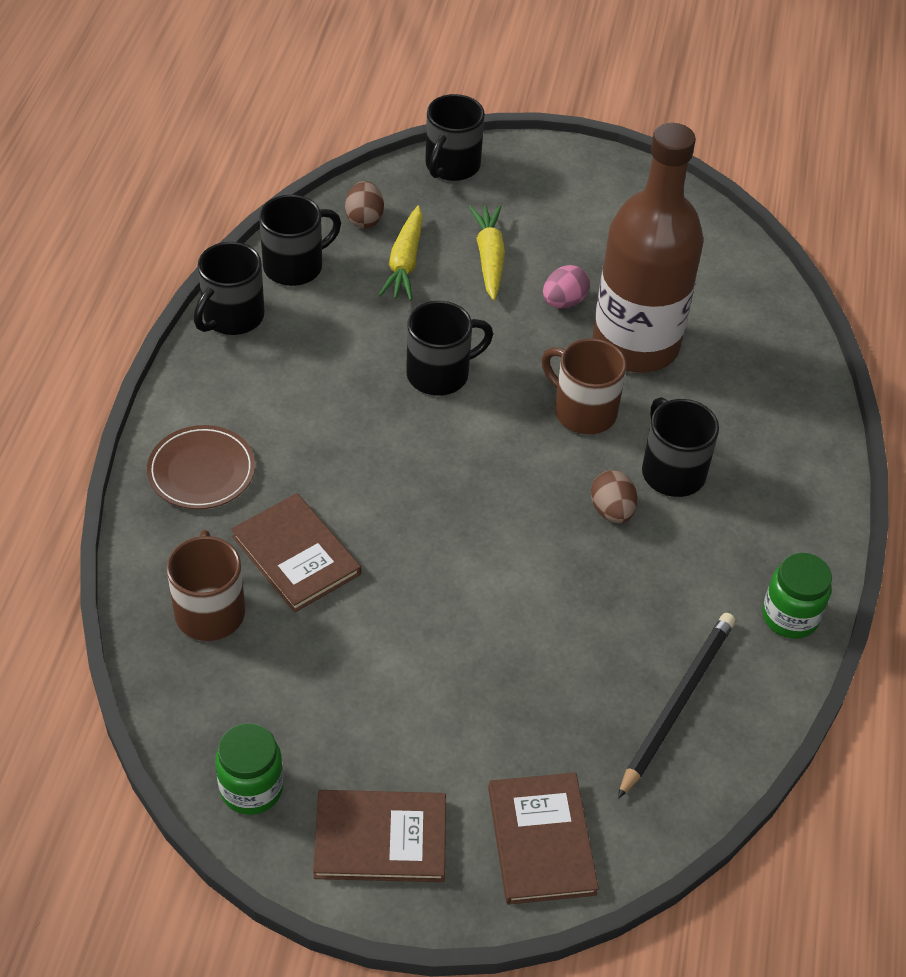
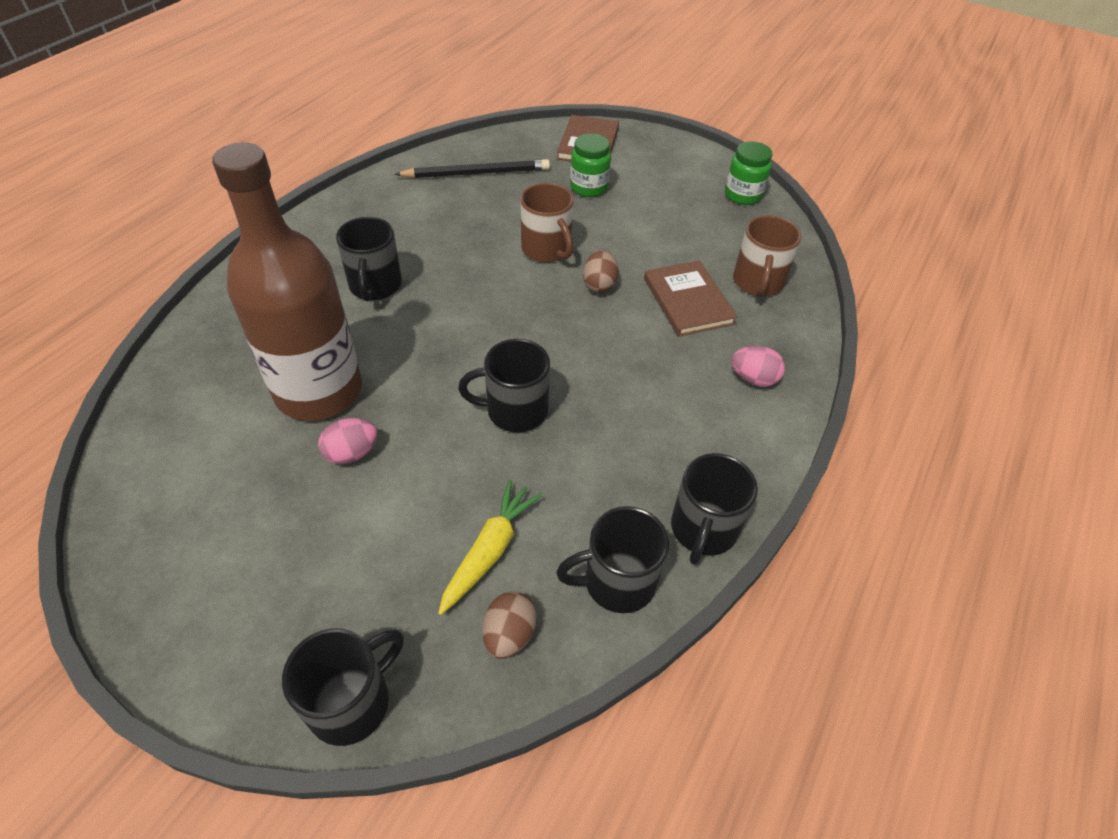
camera: 160 degrees left, 0 degrees up
brown plate [147,425,255,509] -> pink egg [731,346,785,387]
black mug [194,242,265,335] -> black mug turned 150 degrees clockwise [671,453,758,565]
brown book [313,790,446,882] -> none
yellow carrot [469,205,505,300] -> none
brown mug [542,338,627,434] -> brown mug moved to [520,183,574,263]
brown egg [591,470,637,523] -> brown egg moved to [583,250,619,293]
black pencil [618,613,735,799] -> black pencil turned 150 degrees counterclockwise [394,159,550,178]
green jar [762,553,832,639] -> green jar moved to [570,133,611,197]

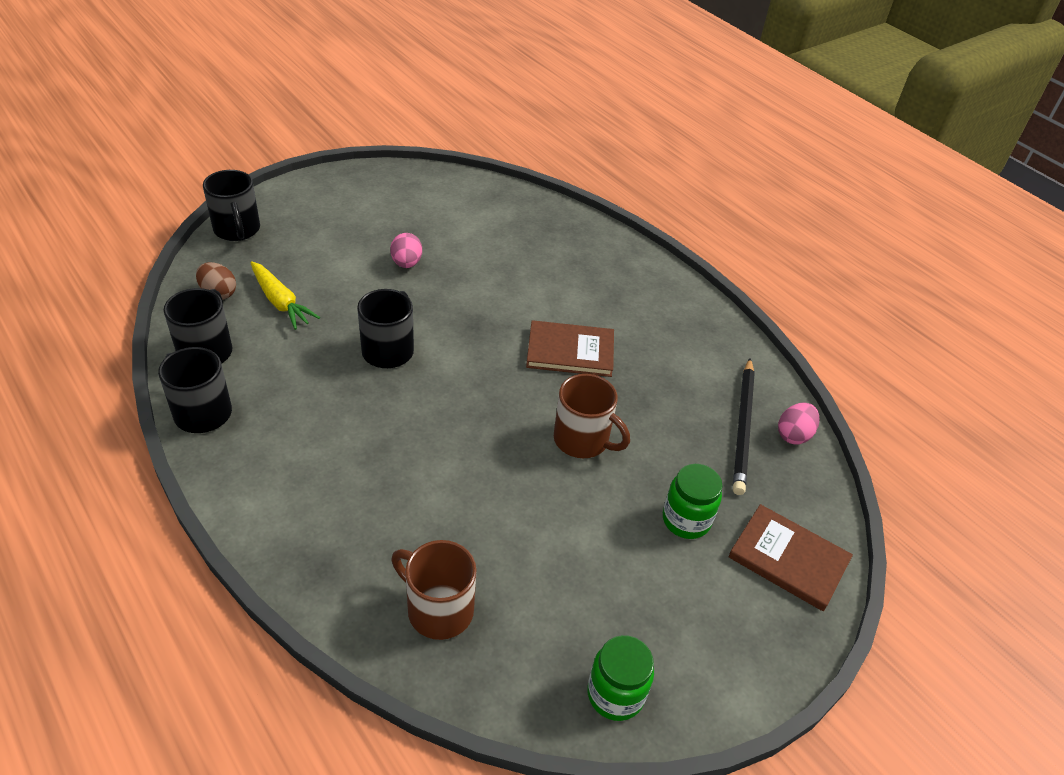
camera: 110 degrees right, 5 degrees down
brown bottle [212,143,362,421] -> none
black mug [336,217,402,301] -> none
brown mug [520,183,574,263] -> brown mug turned 135 degrees counterclockwise [554,374,630,458]
brown egg [583,250,619,293] -> none
brown book [644,260,737,337] -> brown book moved to [526,320,614,377]
pink egg [731,346,785,387] -> pink egg moved to [778,403,819,445]

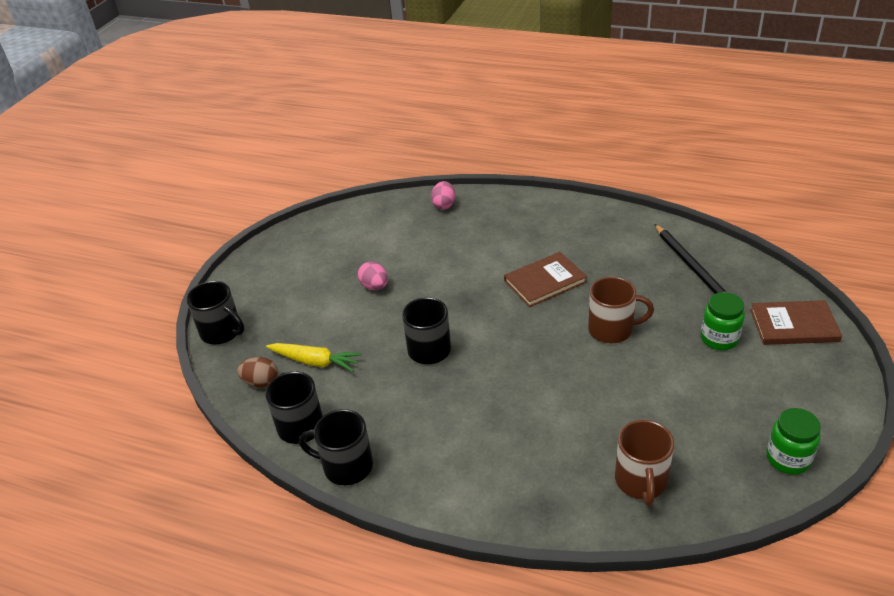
camera: 25 degrees left, 5 degrees down
brown mug [391,540,477,640] -> brown mug turned 90 degrees counterclockwise [615,420,674,506]
pink egg [778,403,819,445] -> pink egg moved to [431,181,455,210]

